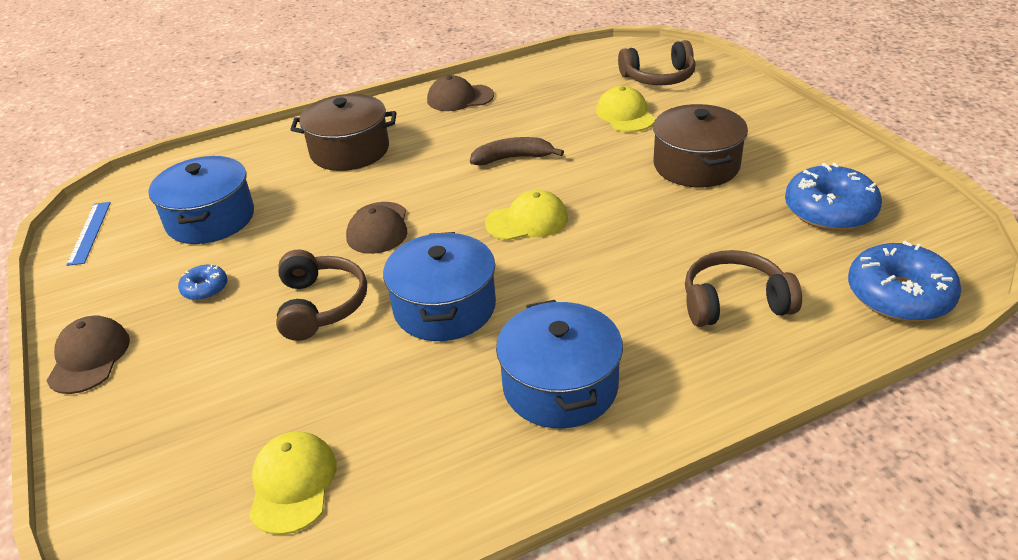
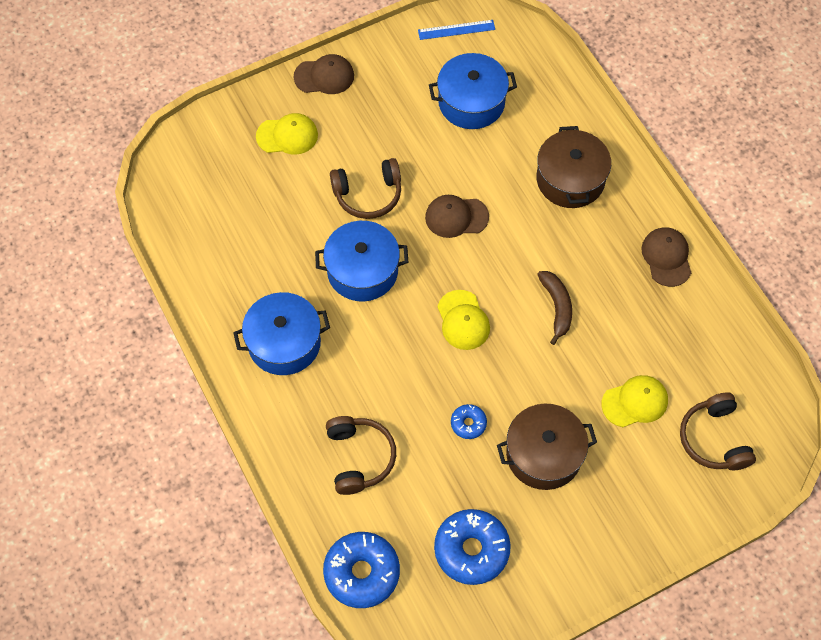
camera: 85 degrees right, 25 degrees up
blue donut [178,264,228,301] -> blue donut moved to [451,404,487,439]
yellow cap [249,432,337,535] -> yellow cap moved to [256,113,318,155]

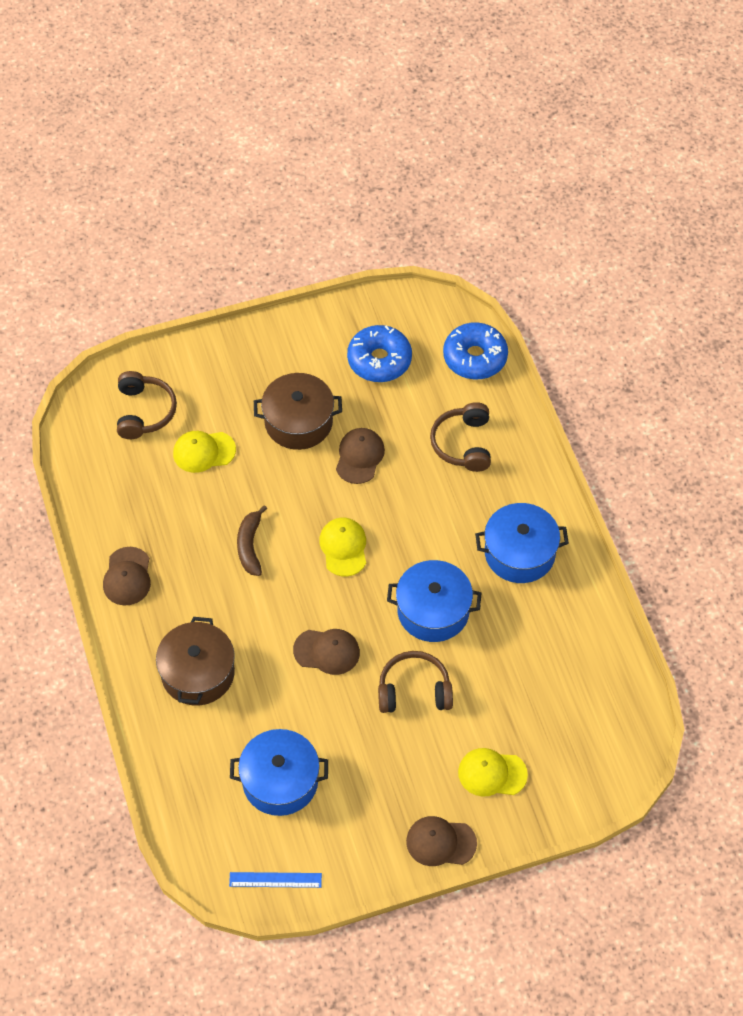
camera: 170 degrees left, 5 degrees down
blue donut [451,404,487,439] -> brown cap [336,428,385,484]

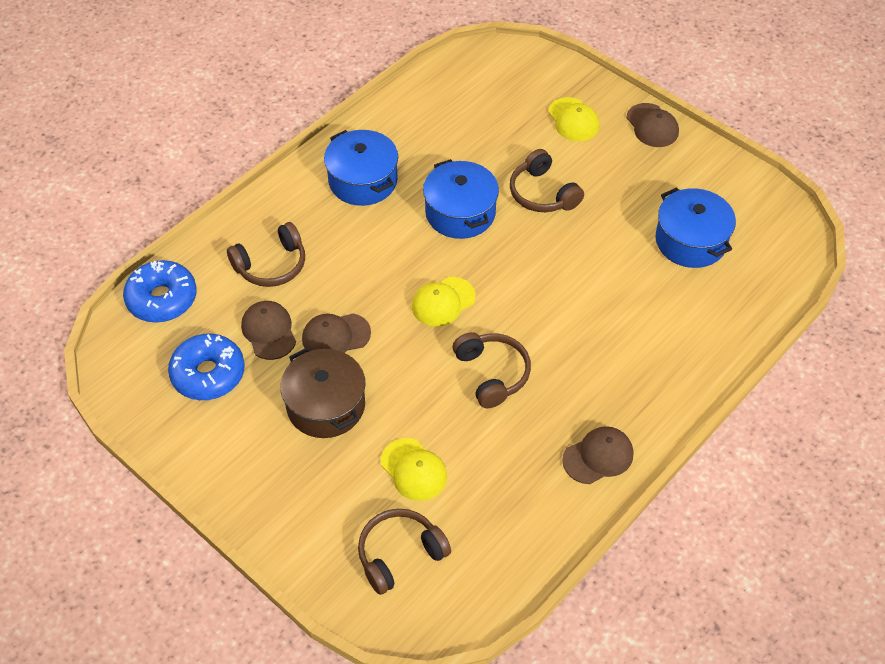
camera: 120 degrees left, 5 degrees down
brown pot [156,617,235,705] -> none
blue ruler [229,872,322,888] -> none
brown banana [237,505,267,576] -> brown headphones [453,332,531,408]
brown cap [293,629,360,675] -> brown cap moved to [241,301,296,360]

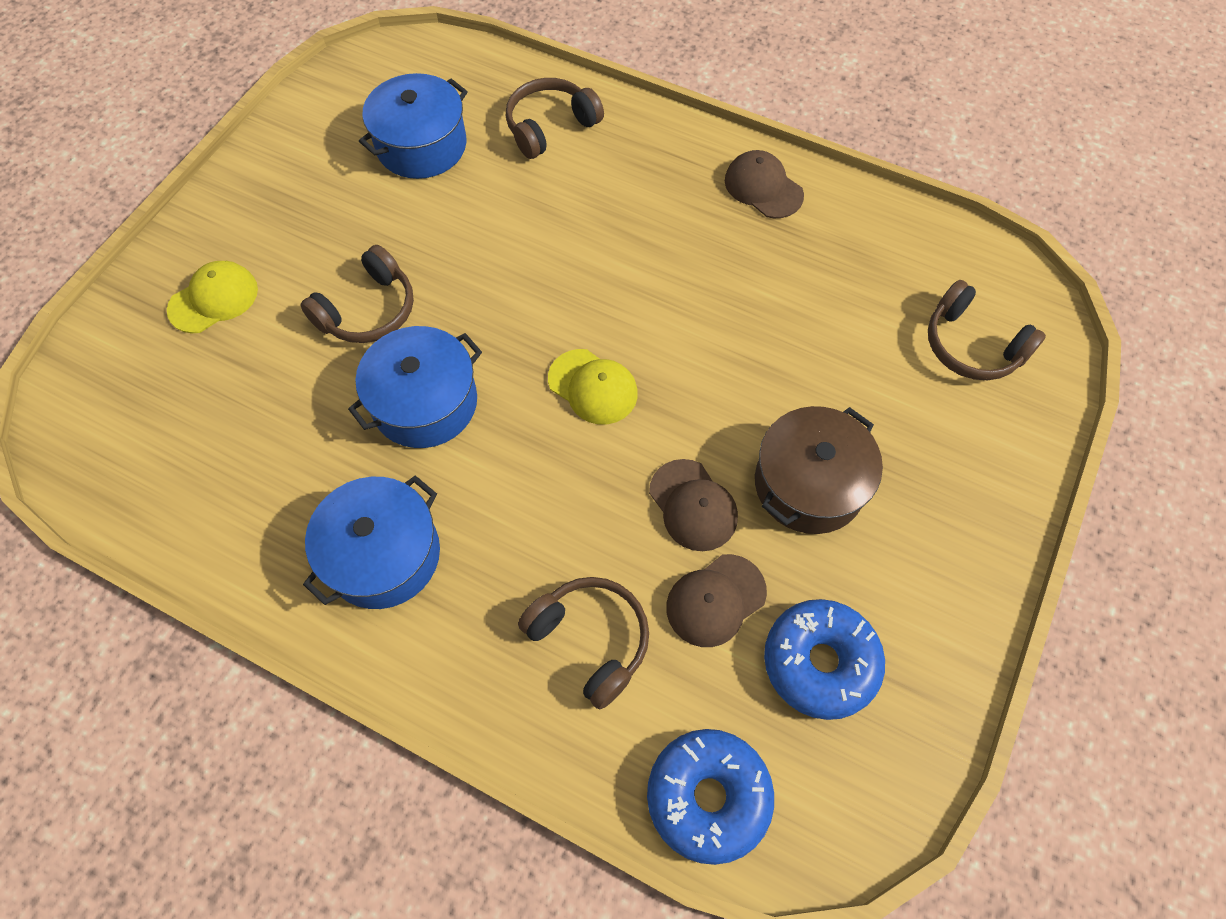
camera: 105 degrees left, 10 degrees up
yellow cap [381,438,447,501] -> none
brown headphones [453,332,531,408] -> brown headphones moved to [506,78,604,159]
brown cap [627,103,679,147] -> none

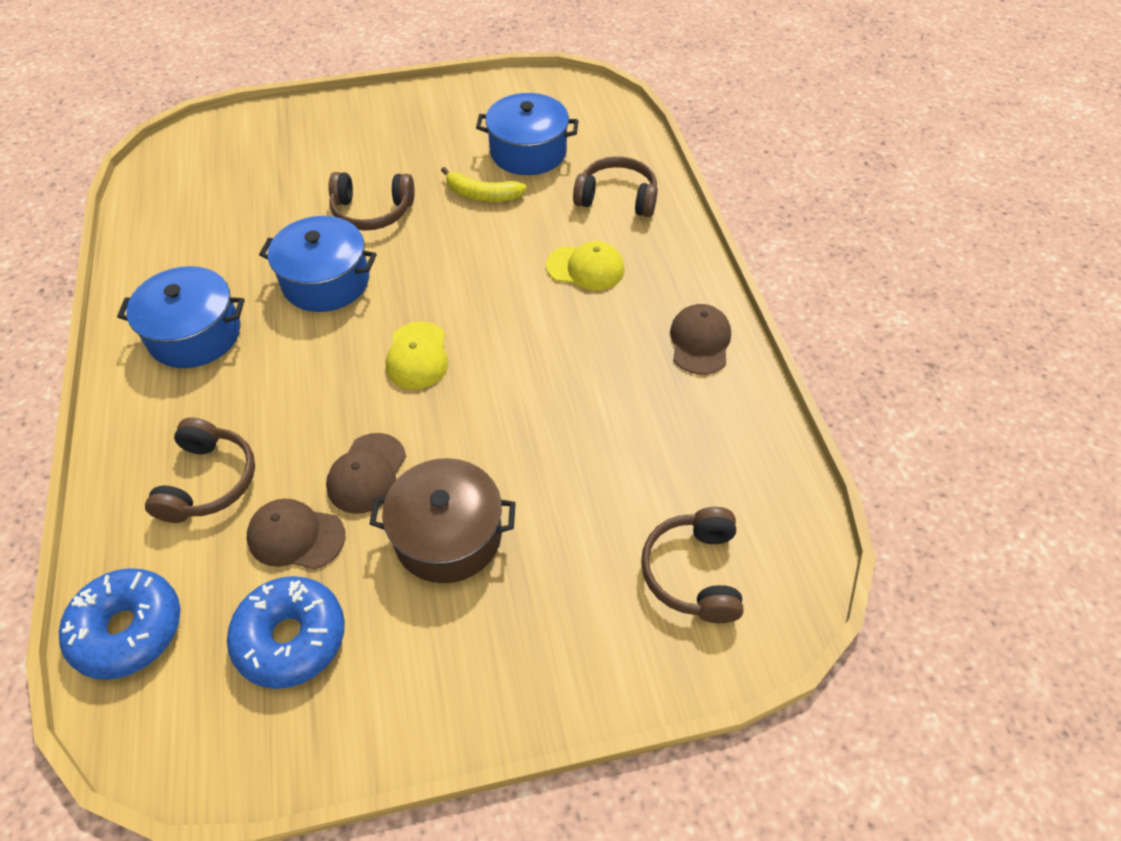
camera: 50 degrees right, 10 degrees down
yellow cap [167,261,258,333] -> yellow cap moved to [546,241,624,290]
none -> yellow banana [441,167,526,202]

